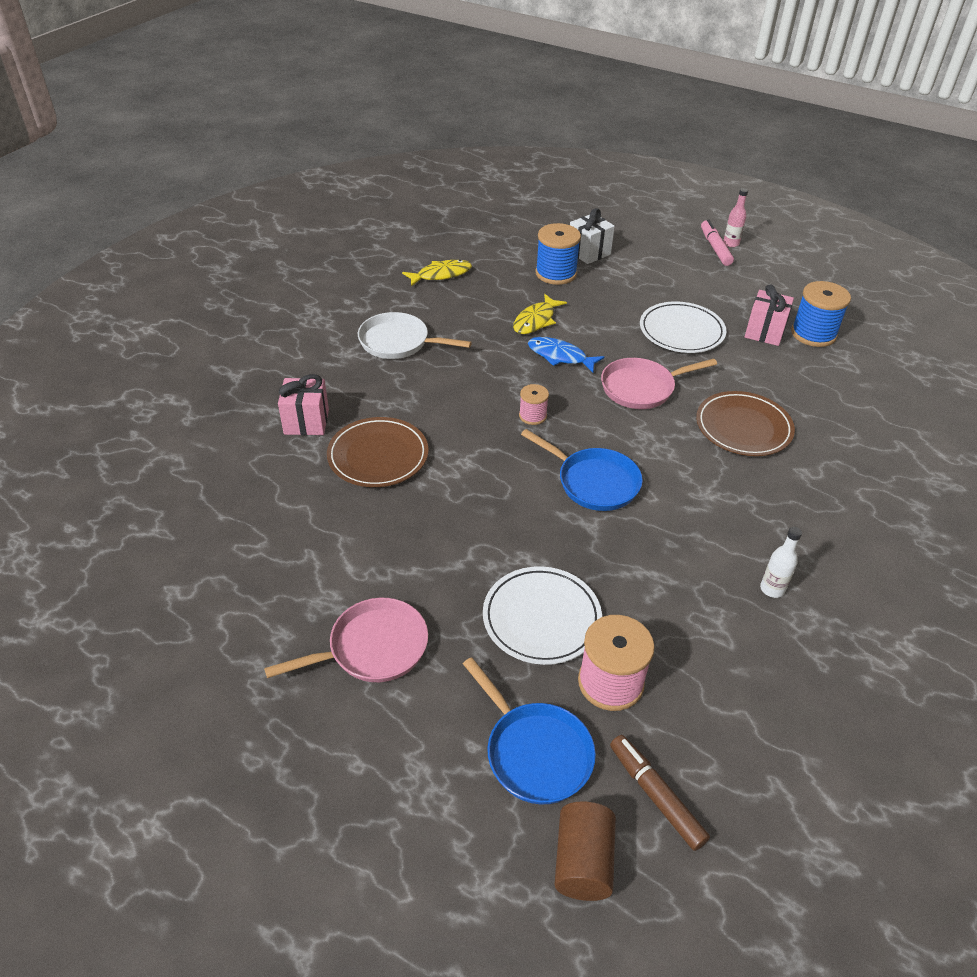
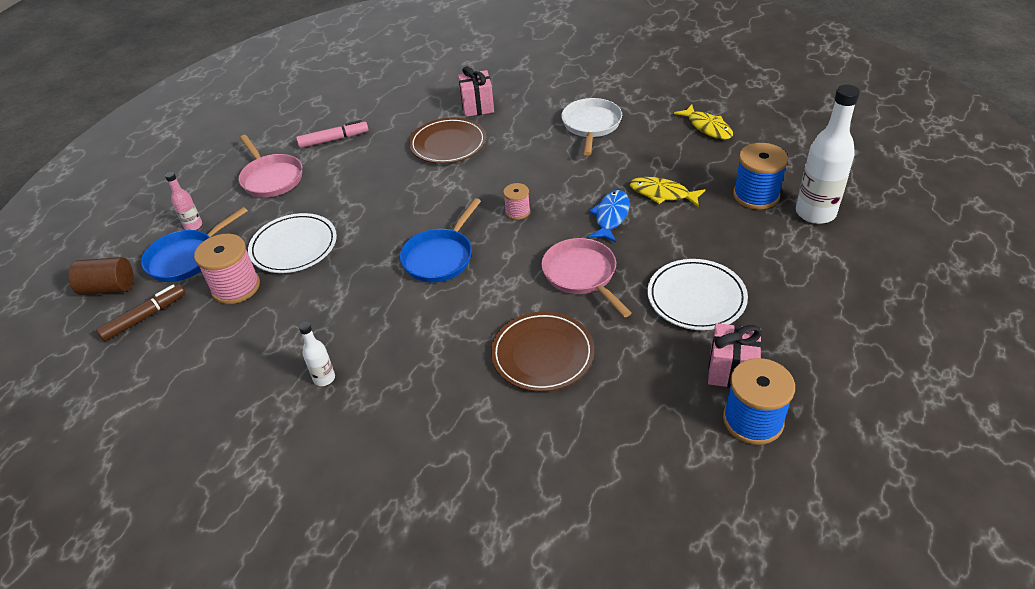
camera: 85 degrees right, 0 degrees up
white gift [570,208,615,264] -> white bottle [796,84,860,224]
pink marker [701,220,734,266] -> pink marker moved to [296,120,368,148]
pink bottle [723,188,748,247] -> pink bottle moved to [165,172,202,230]

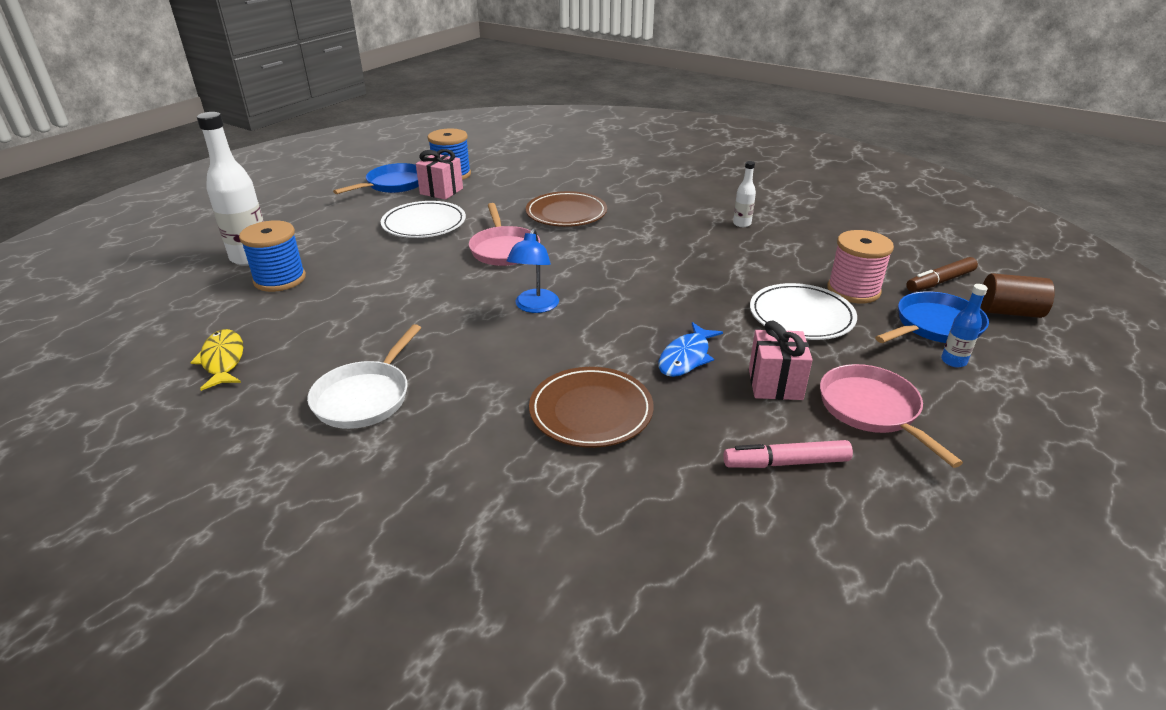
camera: 170 degrees left, 10 degrees down
pink bottle [165,172,202,230] -> blue bottle [941,284,988,367]
blue pan [400,198,481,282] -> blue pan moved to [333,163,419,194]
pink gift [458,66,494,117] -> pink gift moved to [749,321,812,400]
pink spool [503,183,530,220] -> blue lamp [507,229,559,313]
blue fish [588,190,630,242] -> blue fish moved to [659,322,723,377]
yellow fish [630,177,706,207] -> none

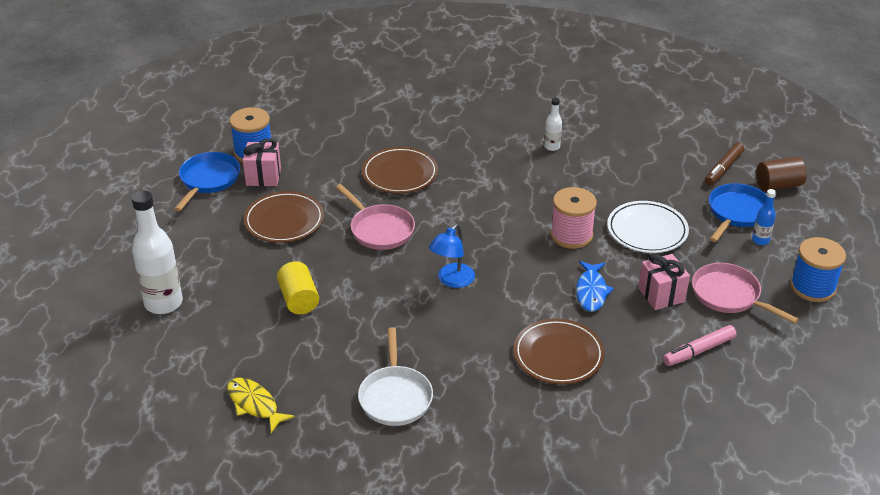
camera: 25 degrees left, 5 degrees up
blue spool [239,220,306,292] -> blue spool moved to [790,237,846,302]
white plate [381,201,466,238] -> brown plate [244,191,324,243]
blue lamp [507,229,559,313] -> blue lamp turned 45 degrees clockwise [429,224,475,288]
pink spool [827,230,894,303] -> pink spool moved to [550,187,597,249]
none -> yellow cylinder [277,261,319,314]

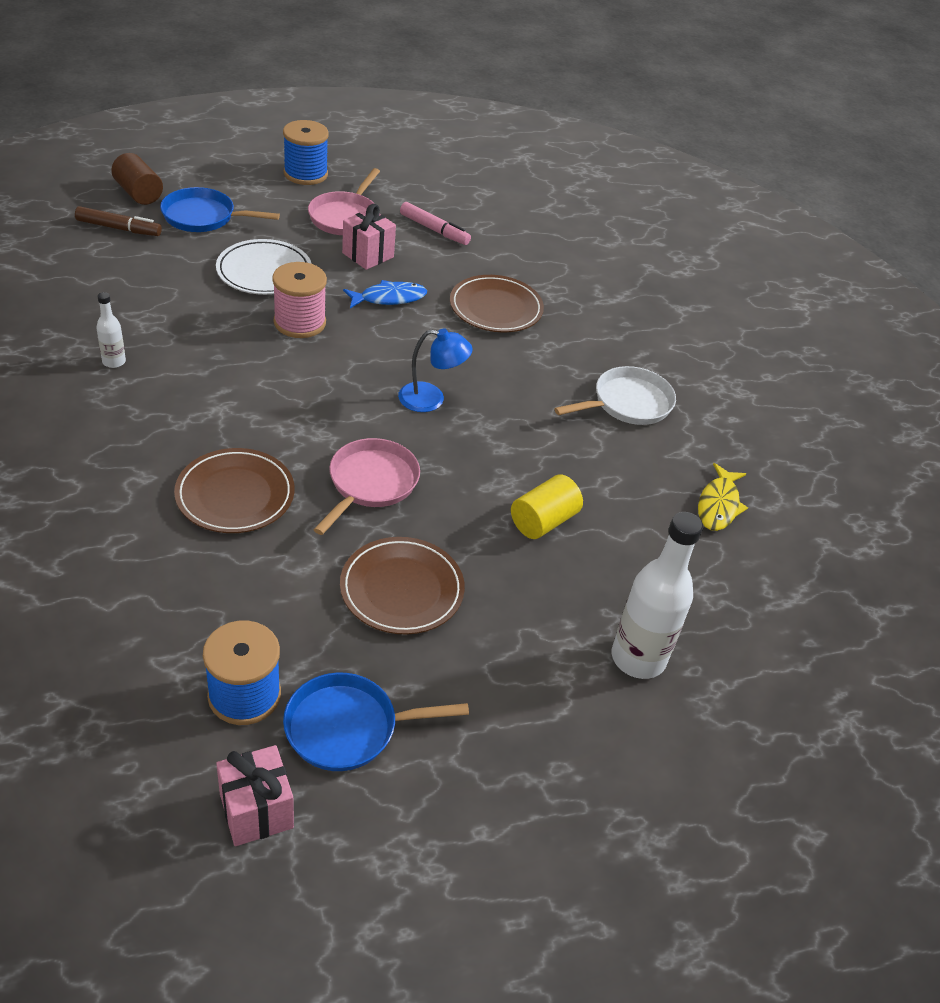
camera: 120 degrees left, 5 degrees up
pink gift [243,138,281,186] -> pink gift moved to [216,745,294,846]
blue bottle [752,189,776,245] -> none

